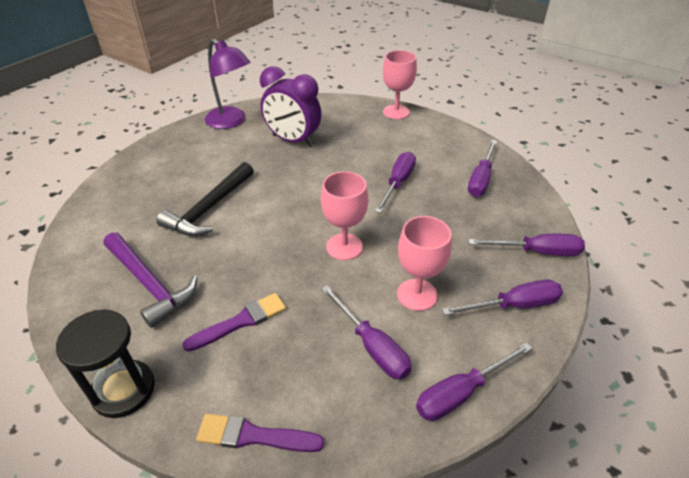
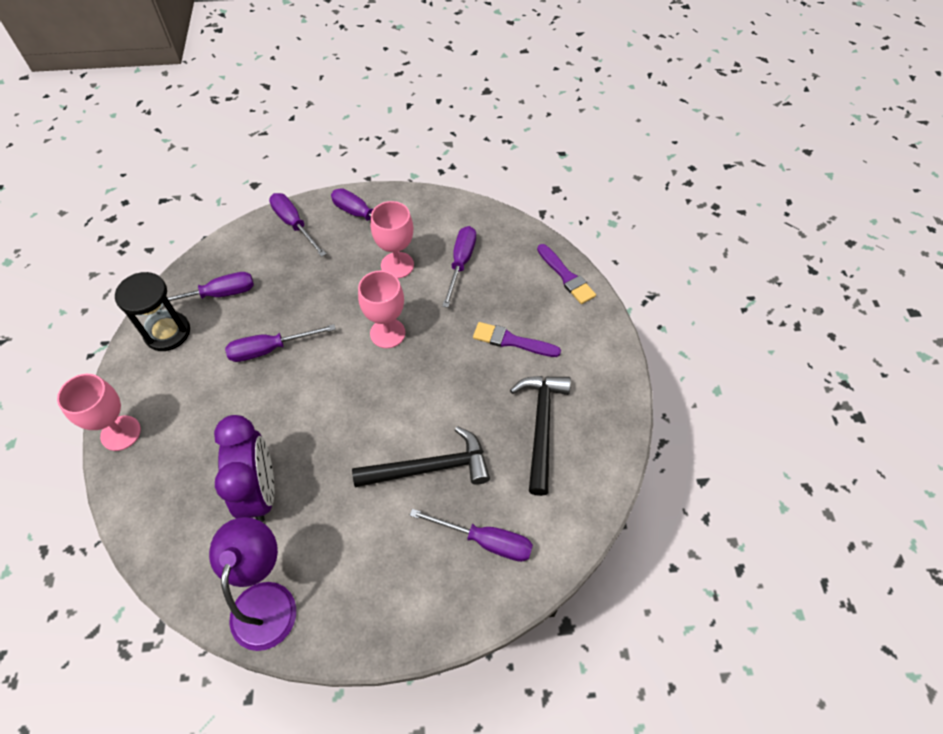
camera: 130 degrees left, 15 degrees up
black hourglass [56,310,155,418] -> black hourglass moved to [115,272,190,351]
purple hammer [104,232,197,328] -> black hammer [510,376,571,496]
purple screwdriver [416,342,533,421] -> purple screwdriver moved to [410,509,533,562]

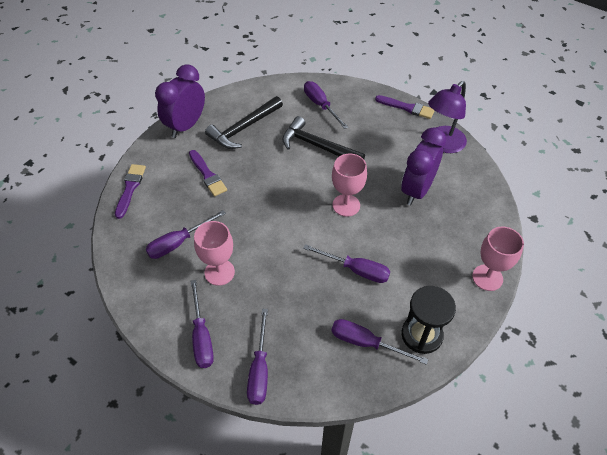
camera: 140 degrees left, 5 degrees down
pink goblet [358,271,405,348] -> pink goblet moved to [332,154,367,217]
none -> purple clock [155,64,205,138]
none -> purple brush [375,95,435,119]

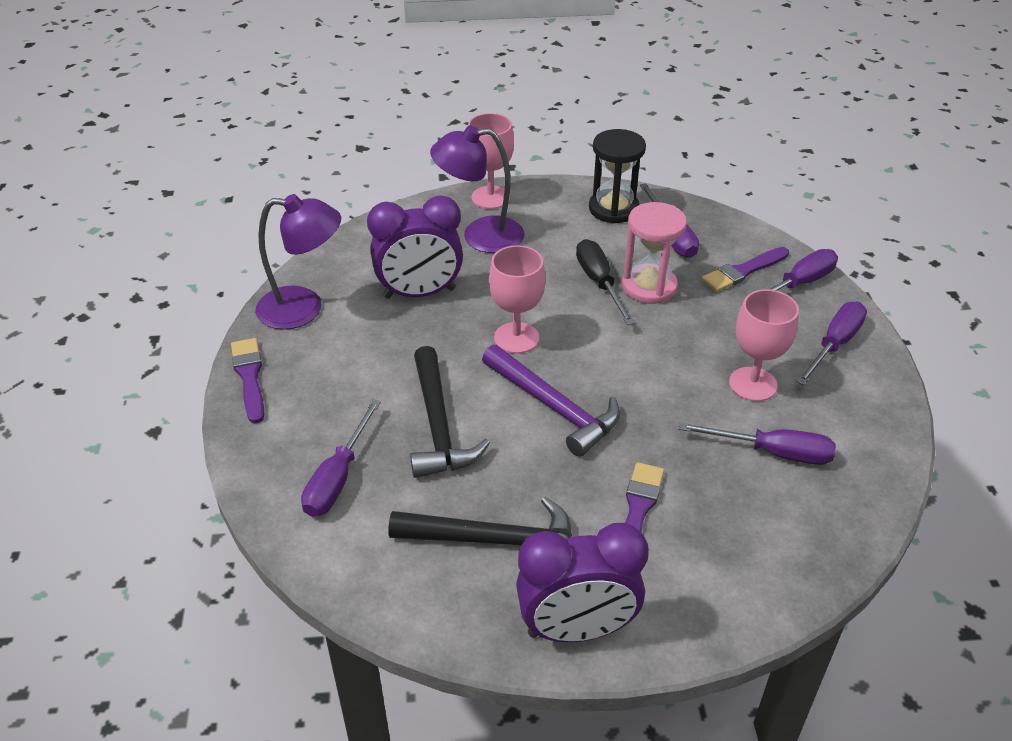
camera: 130 degrees left, 10 degrees down
purple brush [115,164,146,219] -> purple brush moved to [702,247,789,292]
purple screwdriver [303,244,390,283] -> black screwdriver [576,239,635,325]
none -> purple lamp [430,126,524,253]
none -> purple hammer [482,345,620,457]
none -> pink hourglass [622,202,687,304]

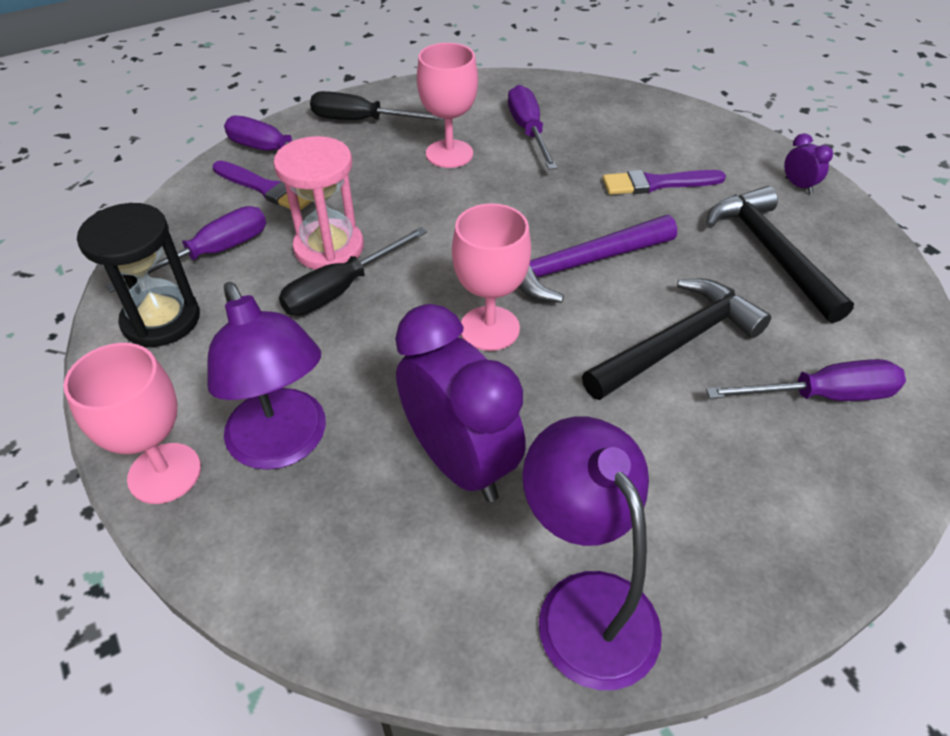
camera: 115 degrees left, 5 degrees up
purple brush [231,338,264,424] -> none
purple hammer [482,345,620,457] -> purple hammer turned 135 degrees counterclockwise [519,215,677,303]
purple clock [516,523,649,642] -> purple clock [784,133,833,194], size x0.41
purple screwdriver [796,302,867,385] -> black screwdriver [310,91,444,121]

